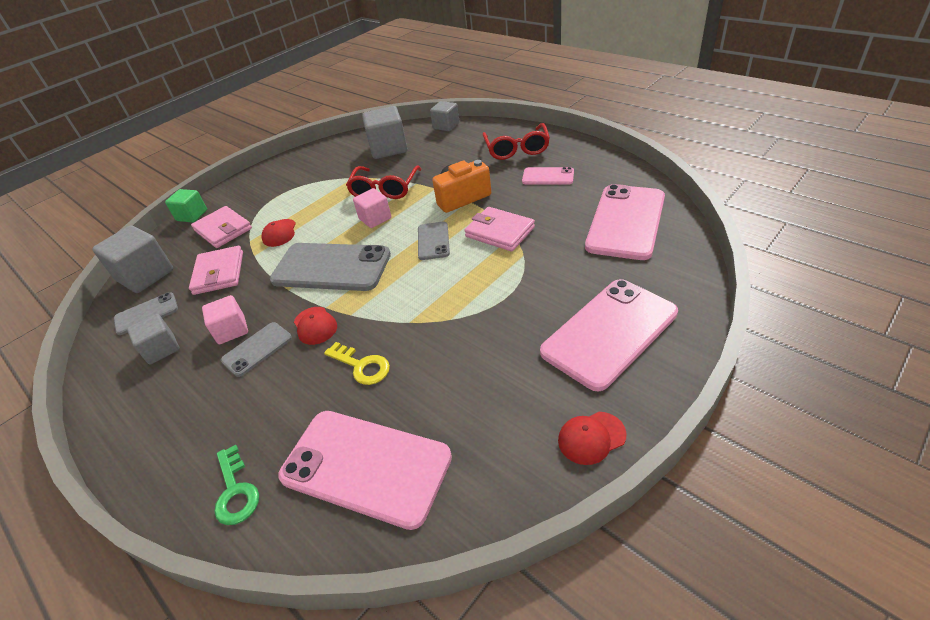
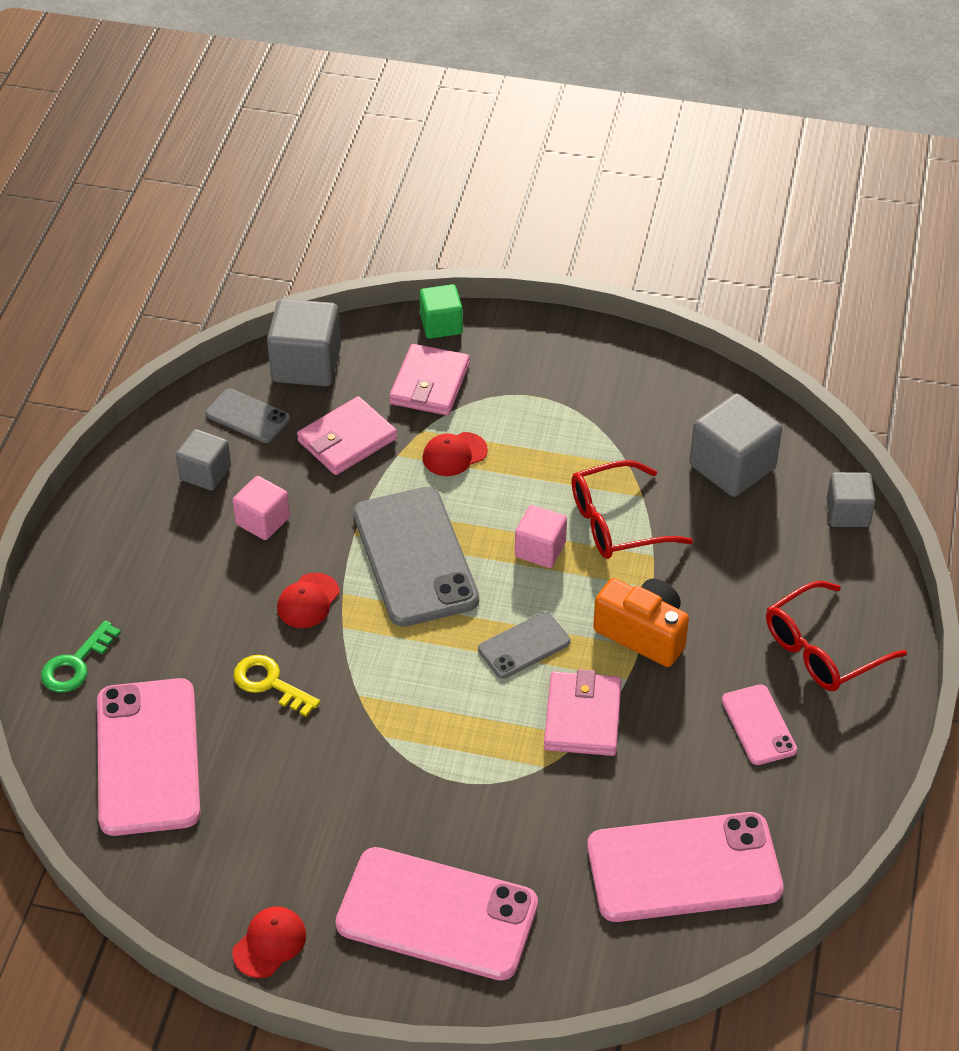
camera: 55 degrees right, 5 degrees up
grey phone [221,322,292,377] -> none
yellow key [324,342,390,385] -> yellow key turned 120 degrees clockwise [233,655,320,717]
red cap [558,412,627,465] -> red cap turned 90 degrees clockwise [232,907,306,978]

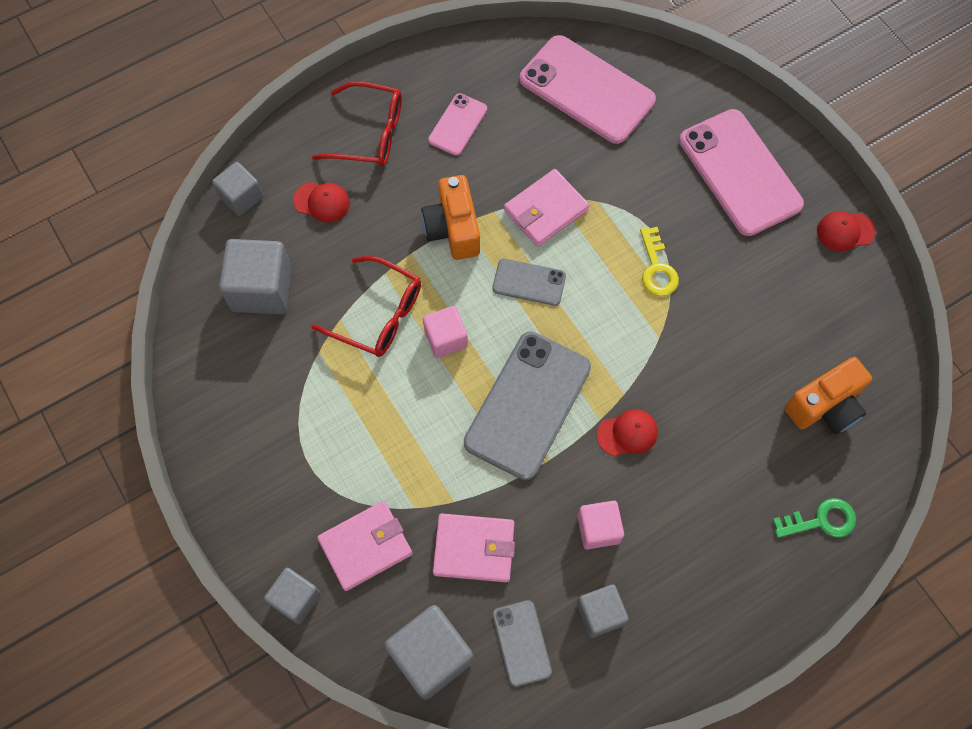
camera: 135 degrees left, 20 degrees up
pink phone [97,678,201,836] -> orange camera [785,357,872,434]
yellow key [233,655,320,717] -> yellow key moved to [640,227,679,296]
green cube [419,284,463,339] -> grey cube [264,567,321,624]
red cap [422,432,488,476] -> red cap moved to [293,182,350,223]

